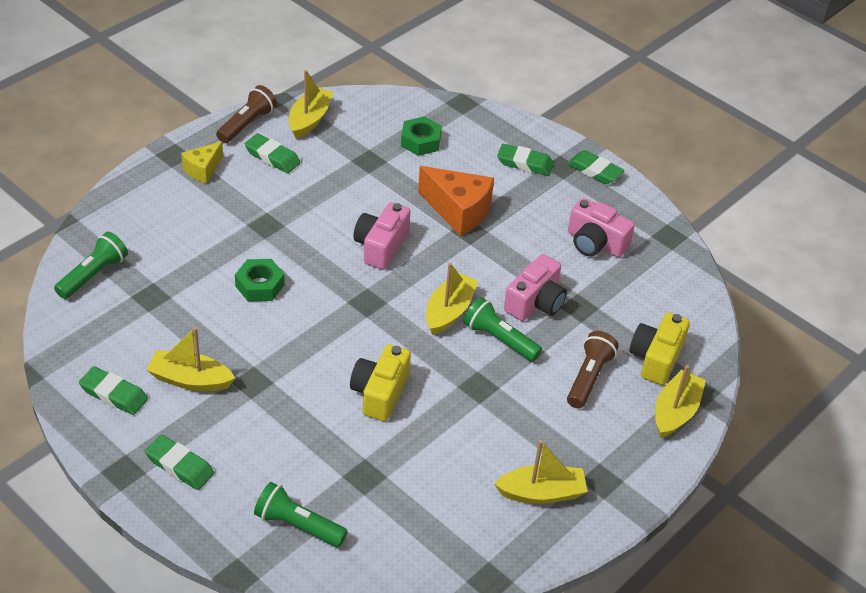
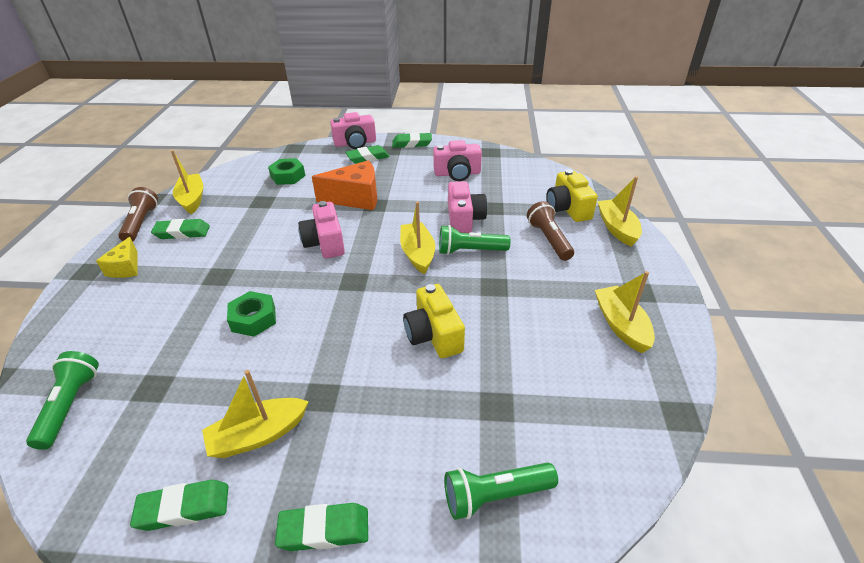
camera: 35 degrees left, 5 degrees down
yellow boat [494,440,588,504] -> yellow boat turned 60 degrees counterclockwise [595,271,655,353]
none -> pink camera [330,112,376,149]

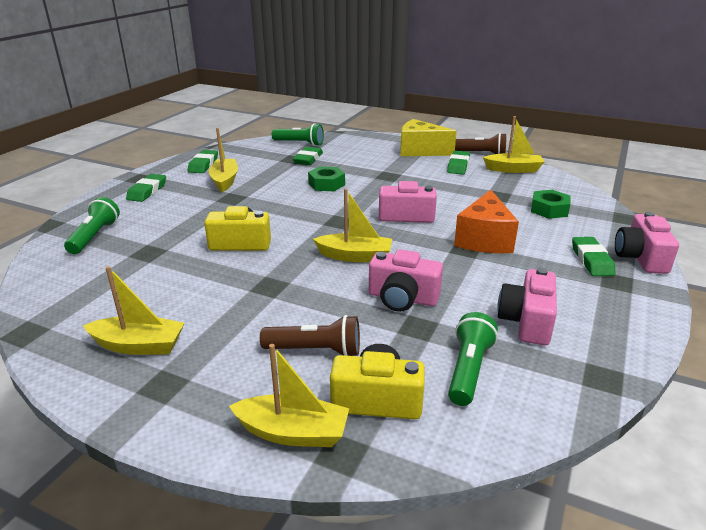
camera: 110 degrees right, 10 degrees down
yellow cheese [96,237,138,278] -> yellow cheese [400,119,457,156], size x1.71
green eraser [392,132,432,148] -> green eraser moved to [293,147,323,165]
green flashlight [439,225,510,255] -> green flashlight moved to [448,312,498,406]

